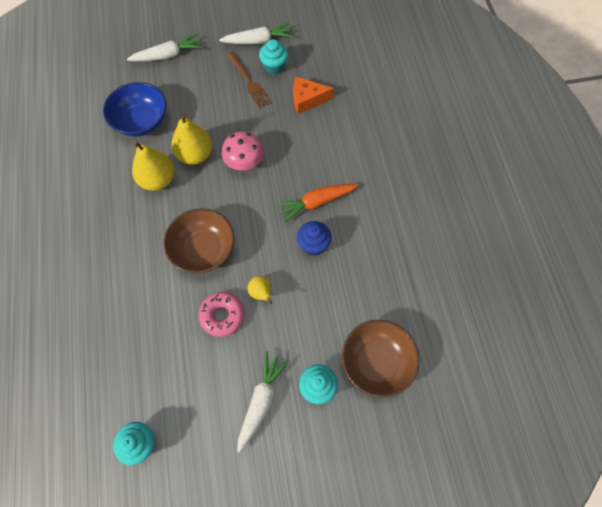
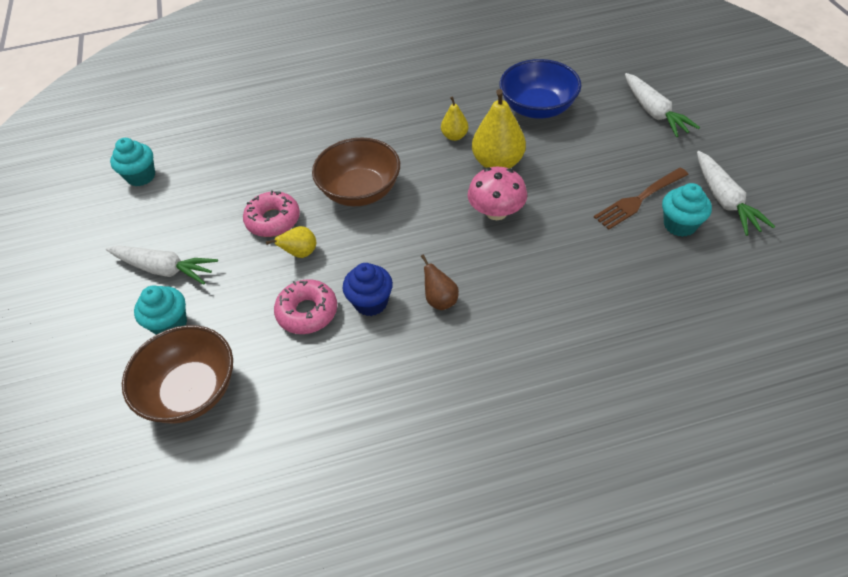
camera: 90 degrees right, 15 degrees down
yellow pear [132,141,174,191] -> yellow pear [441,96,468,141], size x0.54
orange carrot [276,184,359,223] -> brown pear [421,254,459,310]
orange cheese [293,76,334,114] -> none
none -> pink donut [274,279,337,334]

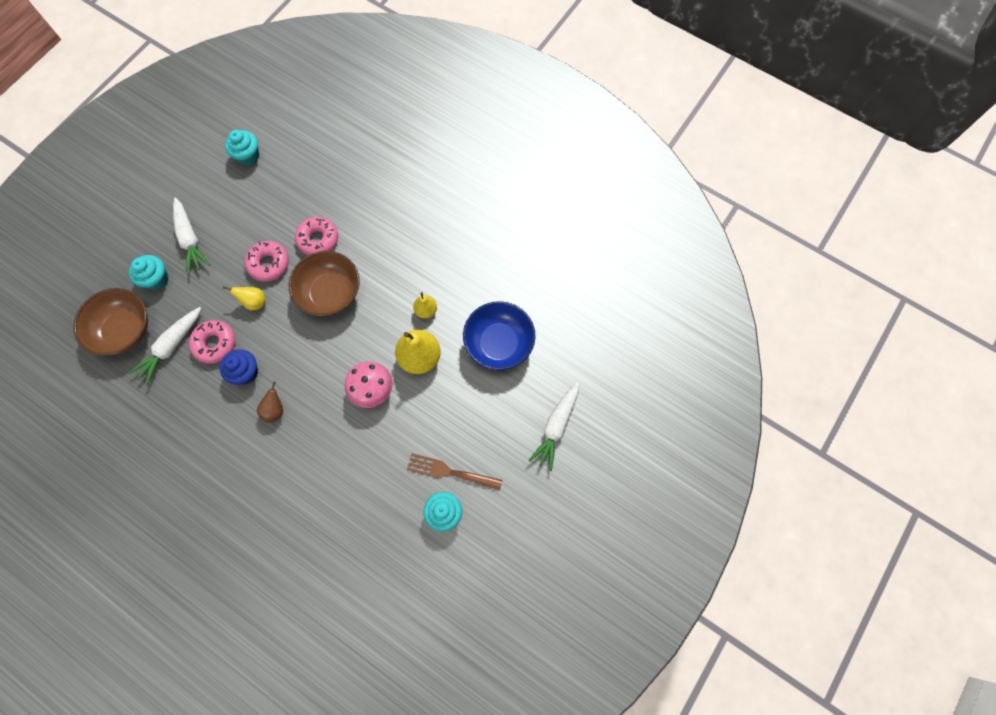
camera: 45 degrees right, 20 degrees up
white carrot [697,151,775,236] -> white carrot moved to [129,307,201,386]
none -> pink donut [295,217,338,255]

